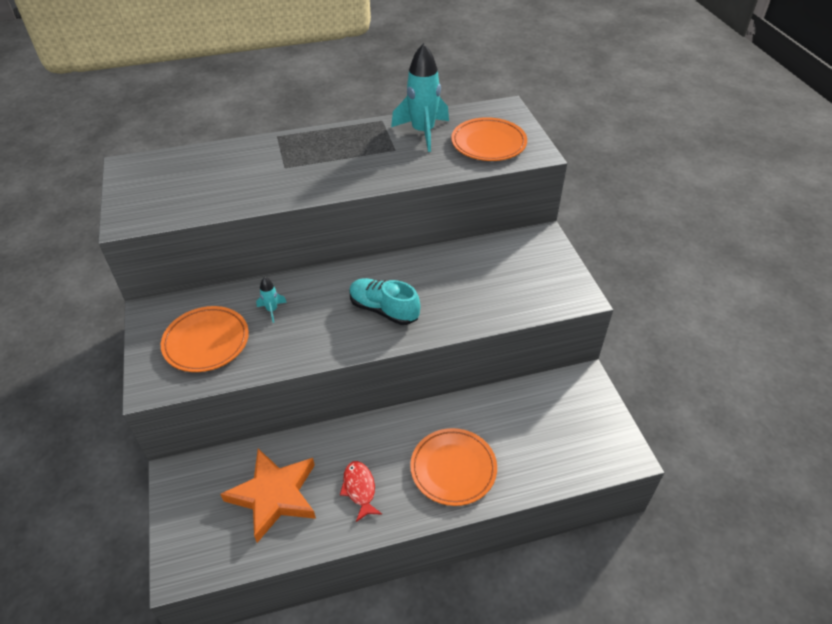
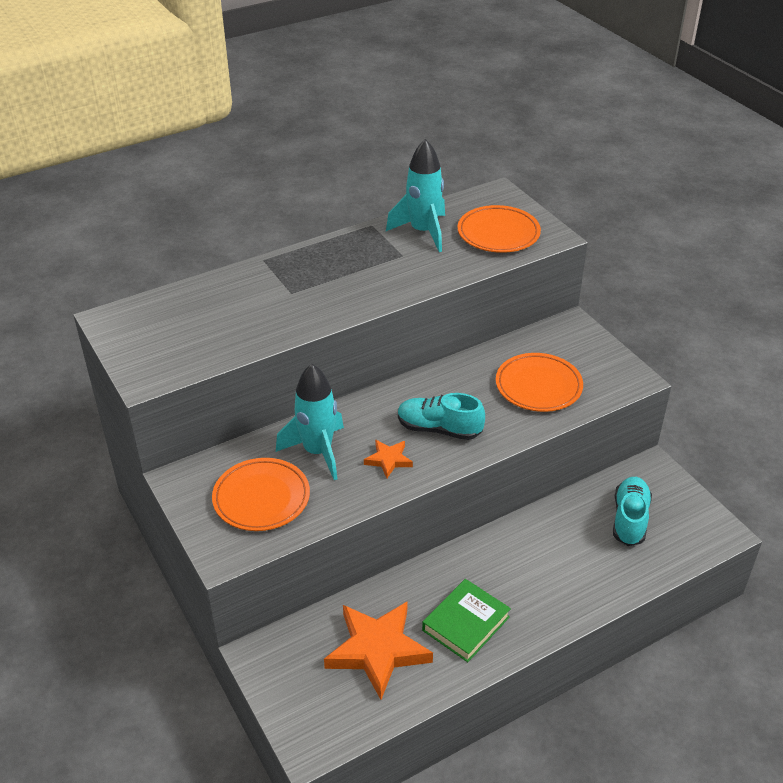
camera: 15 degrees left, 5 degrees down
turquoise rocket [256,277,287,323] -> turquoise rocket [276,364,344,480], size x2.21
red fish [340,461,382,522] -> green book [422,579,511,662]
orange plate [410,428,497,506] -> orange plate moved to [496,353,583,412]
none -> orange star [364,440,413,478]
none -> turquoise shoe [613,477,652,546]

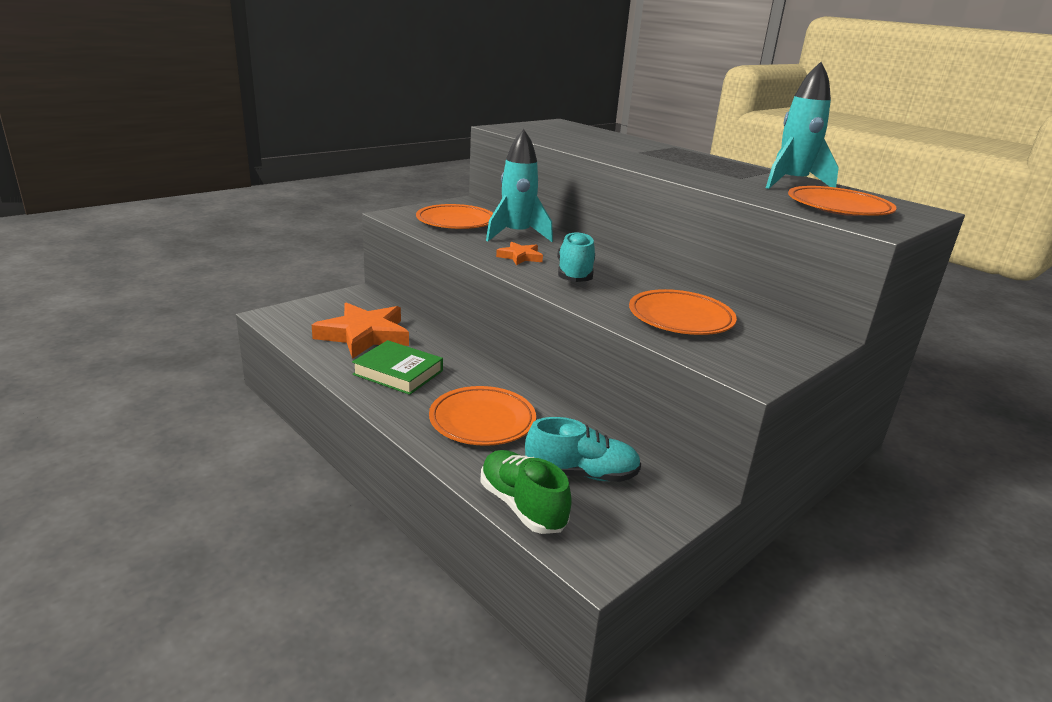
camera: 75 degrees right, 15 degrees down
none -> orange plate [429,386,536,446]
none -> green shoe [480,450,572,534]

